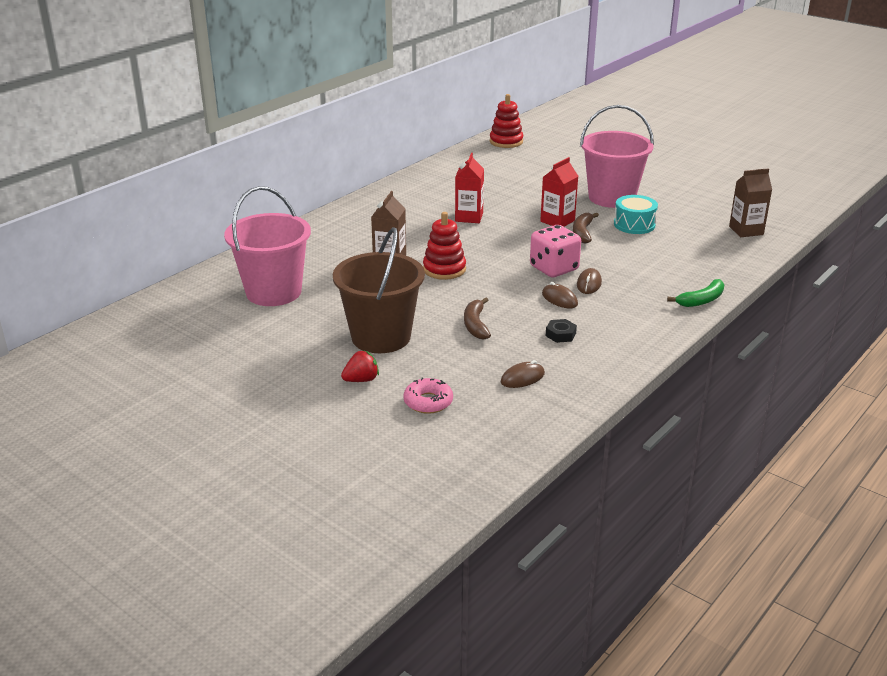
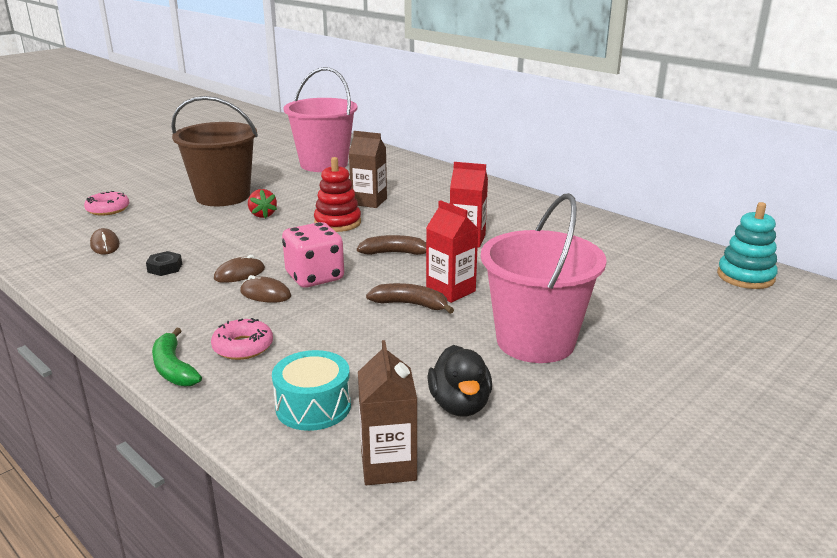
camera: 95 degrees right, 5 degrees down
red strawberry [341,350,379,382] -> red strawberry moved to [248,189,277,218]
brown banana [464,297,491,340] -> brown banana moved to [357,235,426,255]
red stacking toy [490,94,523,148] -> turquoise stacking toy [717,202,778,289]
turquoise drum [614,195,658,234] -> turquoise drum moved to [272,350,351,431]
none -> pink donut [211,318,273,360]
none -> black duck [427,345,492,417]

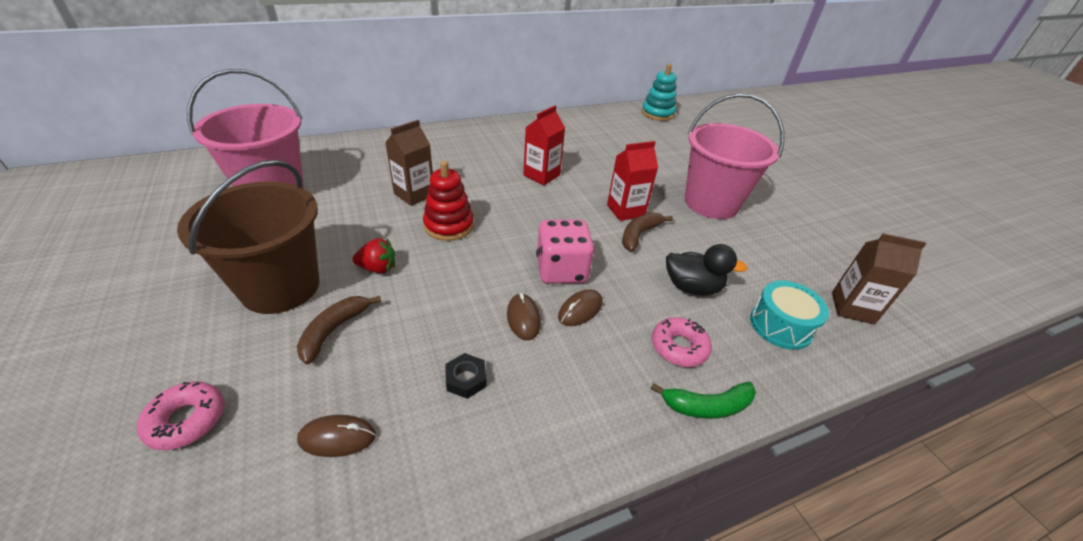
camera: 70 degrees left, 15 degrees up
brown banana [357,235,426,255] -> brown banana moved to [297,296,381,364]
black duck [427,345,492,417] -> black duck moved to [666,244,747,295]

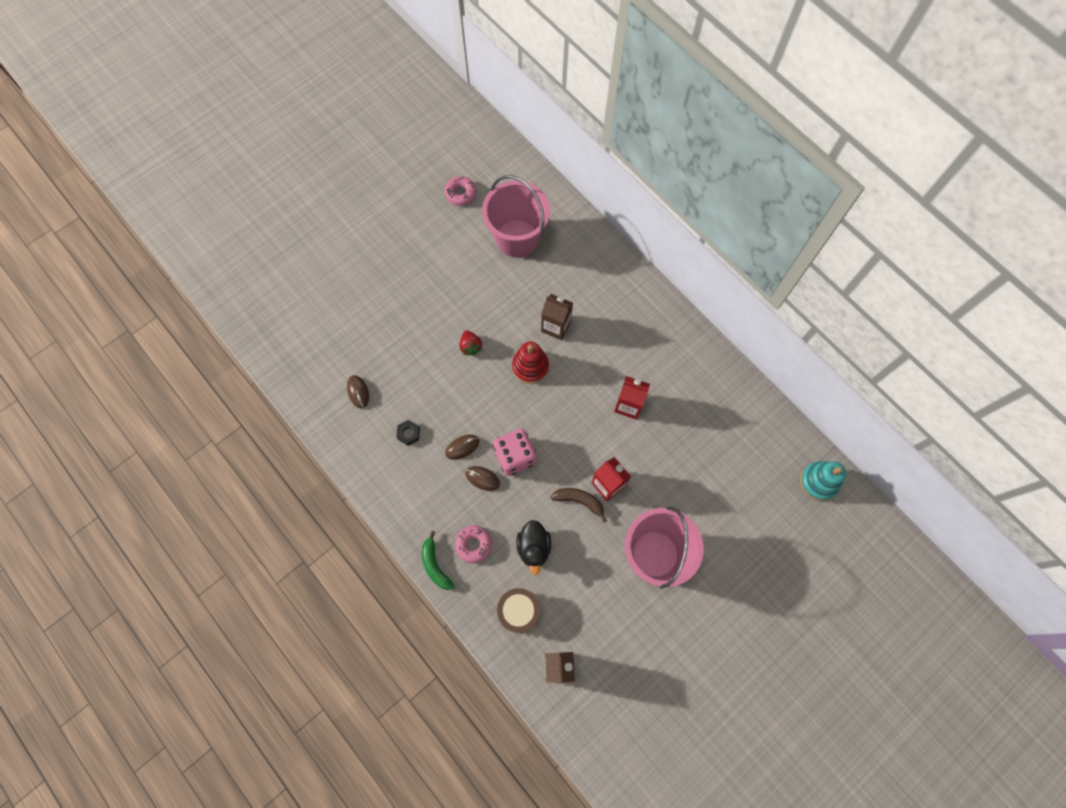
camera: 75 degrees right, 30 degrees up
pink donut [137,381,224,450] -> pink donut moved to [444,176,477,206]
brown bucket [177,160,319,314] -> none
brown banana [297,296,381,364] -> none
turquoise drum [750,281,829,350] -> brown drum [497,588,540,633]

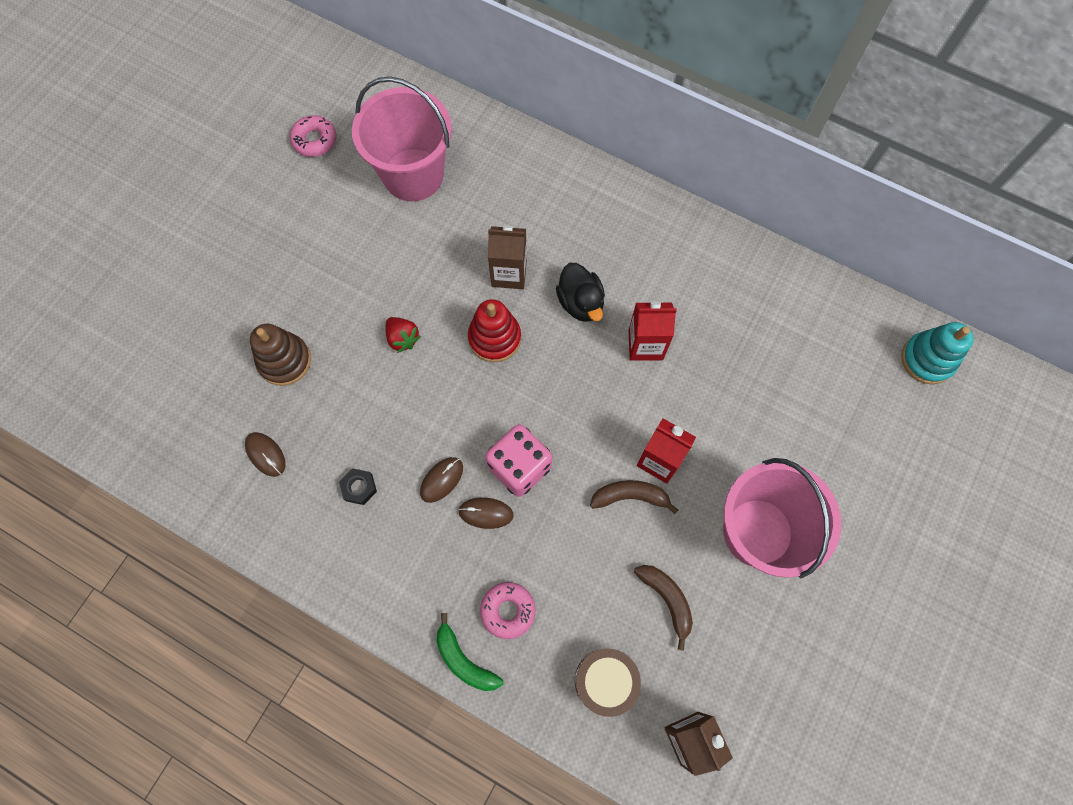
camera: 20 degrees left, 0 degrees up
black duck [516,520,551,575] -> black duck moved to [556,263,605,322]
none -> brown stacking toy [250,324,311,386]
none -> brown banana [634,565,693,650]

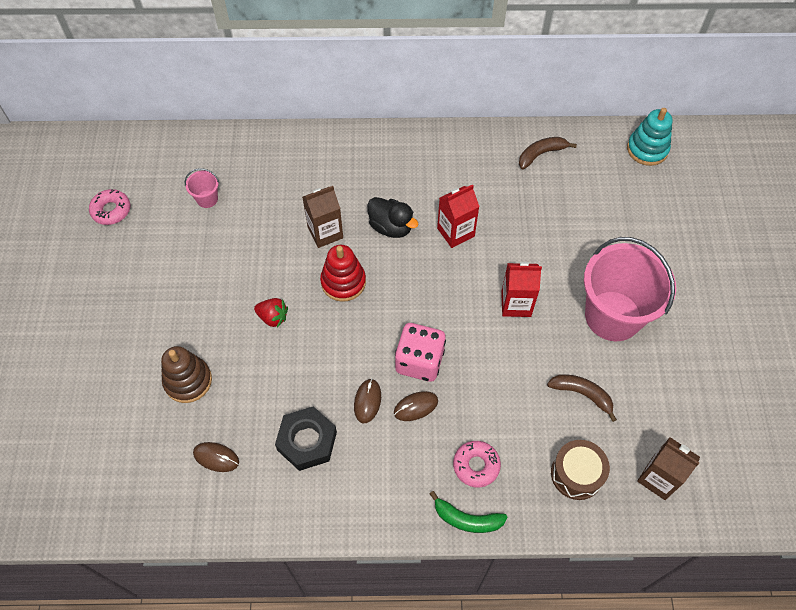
camera: 30 degrees left, 10 degrees down
black nut [339,468,377,505] -> black nut [275,406,337,471], size x1.90
pink bucket [352,77,452,201] -> pink bucket [185,168,219,208], size x0.41
brown banana [590,480,678,514] -> brown banana moved to [519,137,577,170]

